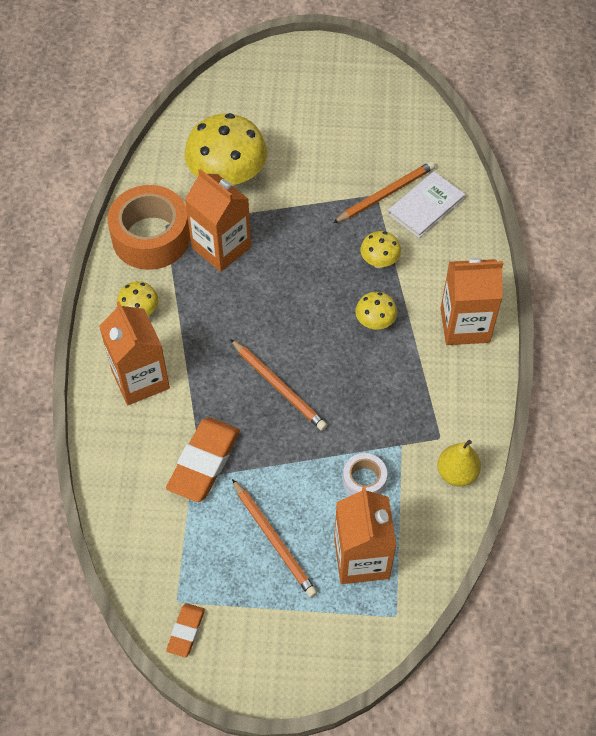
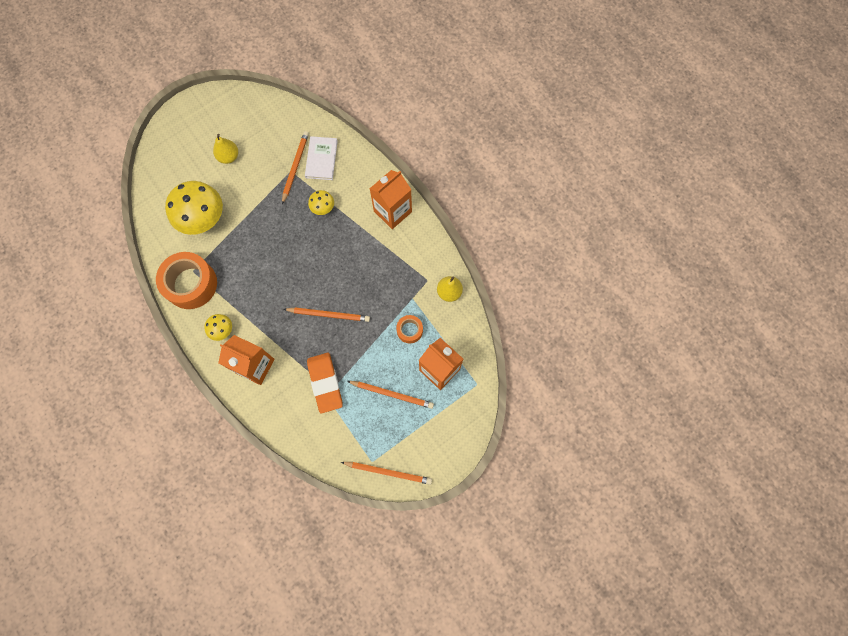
camera: 40 degrees left, 15 degrees up
orange eraser [166,603,205,657] -> orange pencil [341,462,432,485]
orange carton [185,169,251,272] -> none
white tape [343,453,387,496] -> orange tape [396,315,423,343]
yellow mushroom [355,292,397,330] -> none
none -> yellow pear [213,134,238,164]

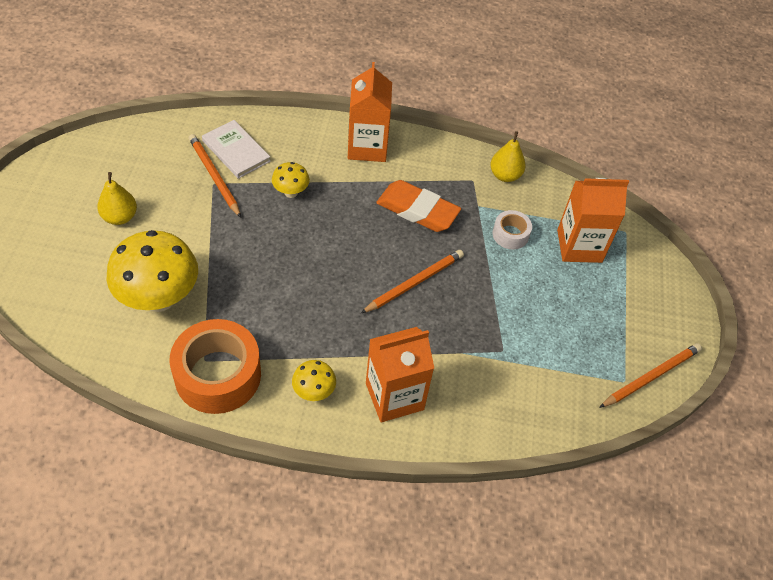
camera: 50 degrees left, 20 degrees down
orange eraser [307,353,343,413] -> orange eraser moved to [376,180,461,232]
orange pencil [347,381,434,409] -> none
orange tape [396,315,423,343] -> white tape [493,210,532,249]

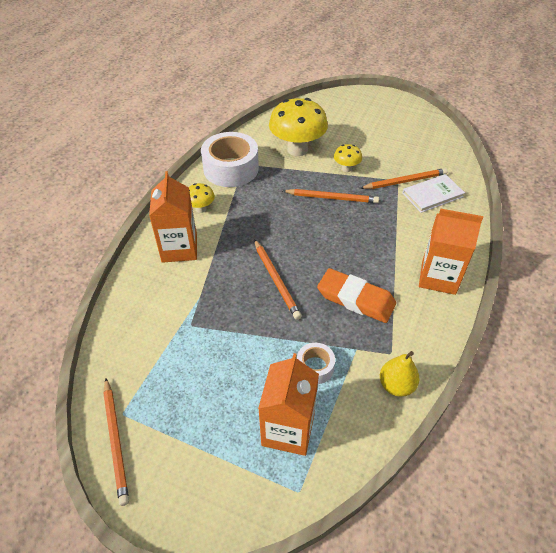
camera: 110 degrees right, 5 degrees down
yellow pear [97,172,137,225] -> none
orange tape [170,319,261,414] -> white tape [201,132,259,187]
yellow mushroom [272,162,310,198] -> yellow mushroom moved to [334,144,362,172]
orange eraser [376,180,461,232] -> orange eraser turned 75 degrees clockwise [317,268,396,323]
none -> orange pencil [283,189,379,203]

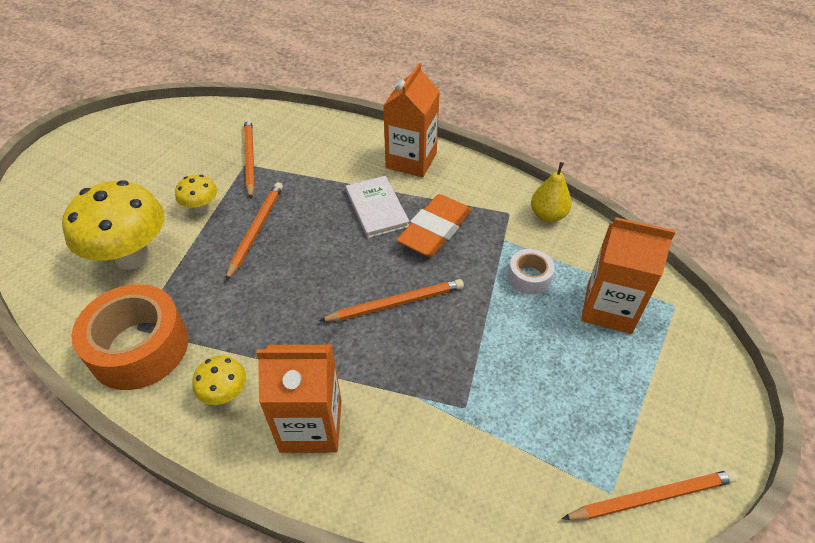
camera: 85 degrees left, 0 degrees up
white tape [201,132,259,187] -> orange tape [71,284,188,390]
white book [402,174,465,213] -> white book moved to [346,176,410,238]

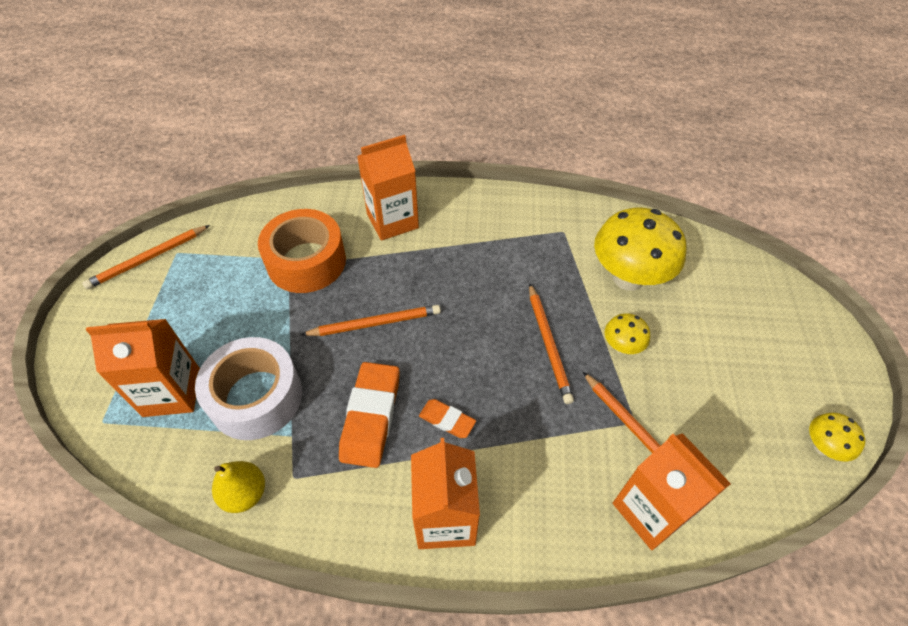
camera: 155 degrees right, 5 degrees up
orange tape [71,284,188,390] -> orange tape moved to [258,209,346,293]
yellow mushroom [192,355,246,405] -> yellow mushroom moved to [809,413,865,462]
orange pencil [319,279,464,321] -> orange pencil turned 150 degrees counterclockwise [301,305,441,336]
white book [346,176,410,238] -> orange eraser [419,399,476,438]
white tape [508,249,555,295] -> white tape [195,337,302,440], size x2.02
none -> orange carton [613,433,731,550]

